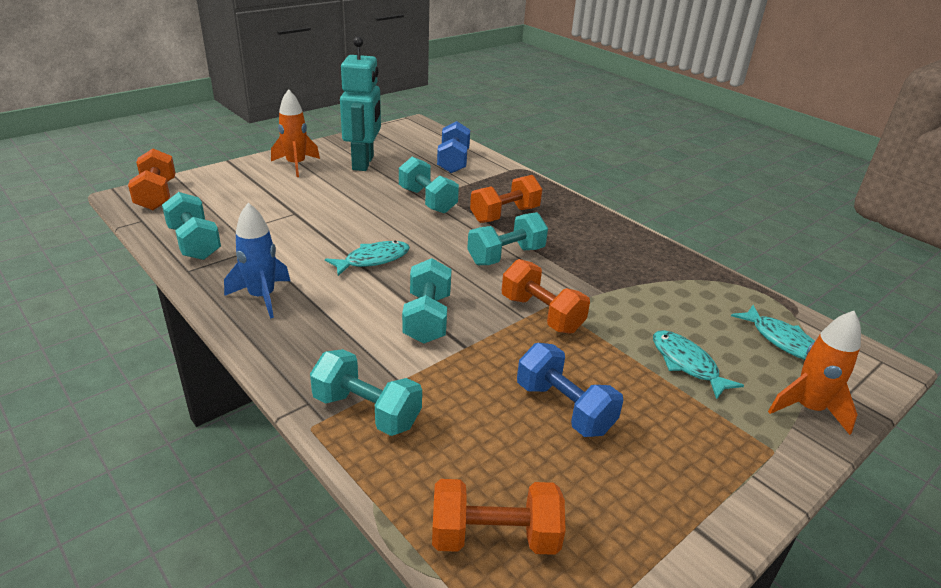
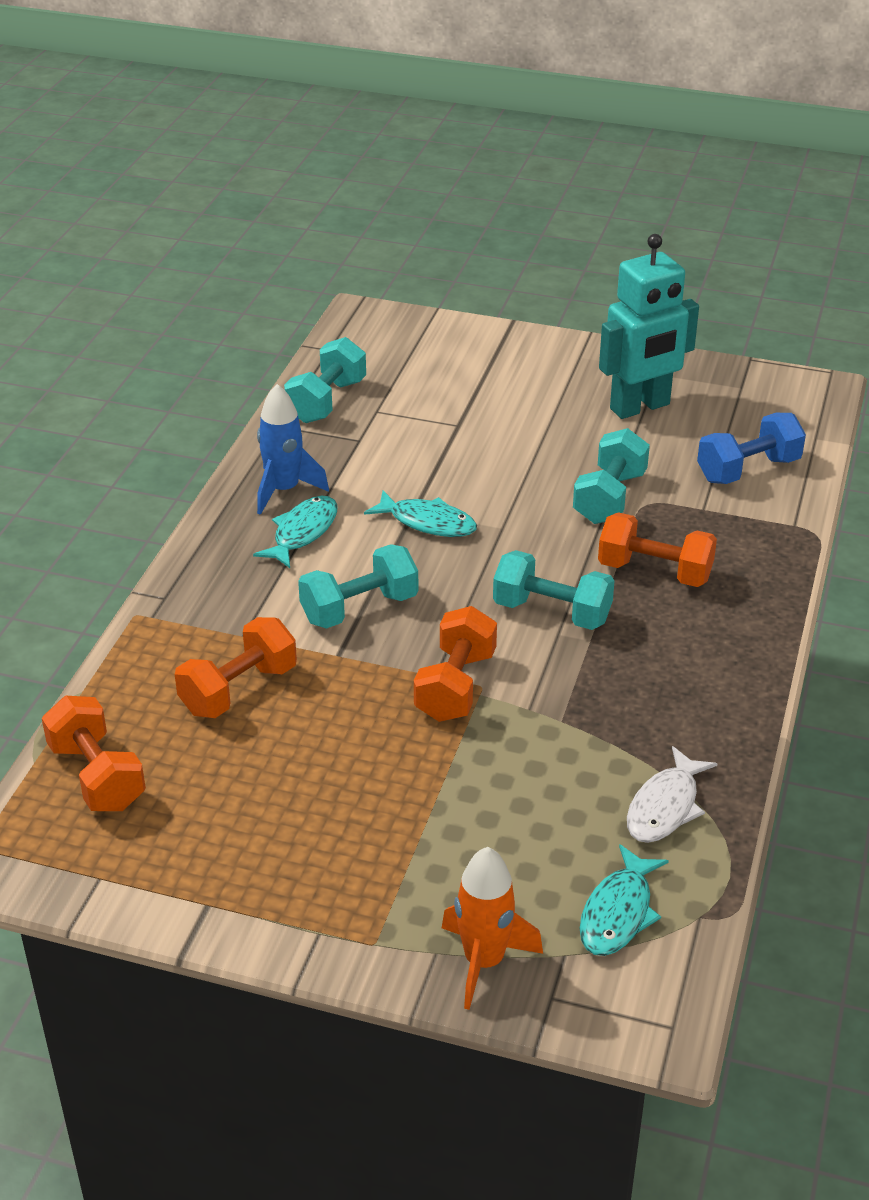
camera: 60 degrees right, 5 degrees up
orange dumbbell [128,149,175,210] -> orange dumbbell moved to [175,617,297,718]
orange rocket [271,89,320,177] -> none
turquoise dumbbell [310,349,422,436] -> none
blue dumbbell [517,343,624,437] -> none
turquoise fish [653,330,744,399] -> turquoise fish moved to [253,496,338,568]
none -> white fish [627,746,717,843]

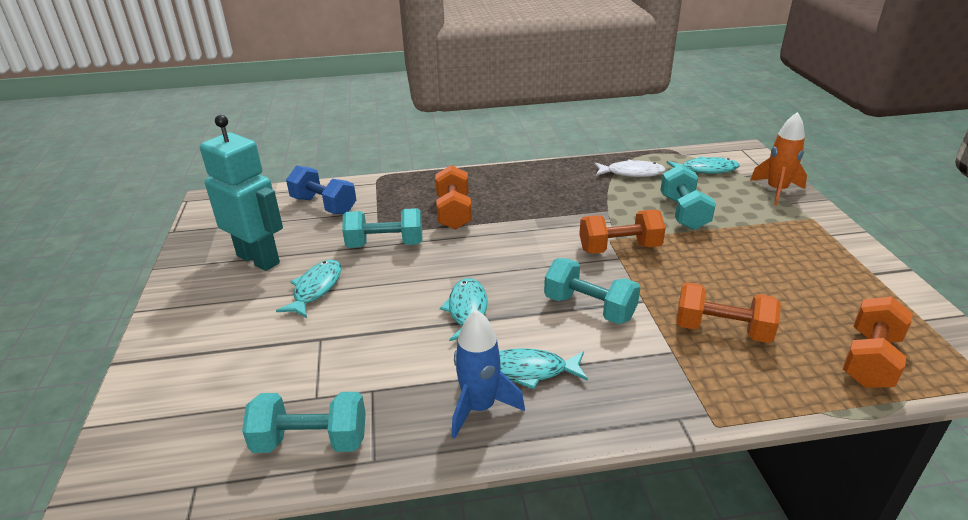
camera: 115 degrees left, 5 degrees down
turquoise dumbbell [493,550,615,630] -> turquoise dumbbell moved to [660,164,716,230]
none -> turquoise fish [276,260,341,318]

